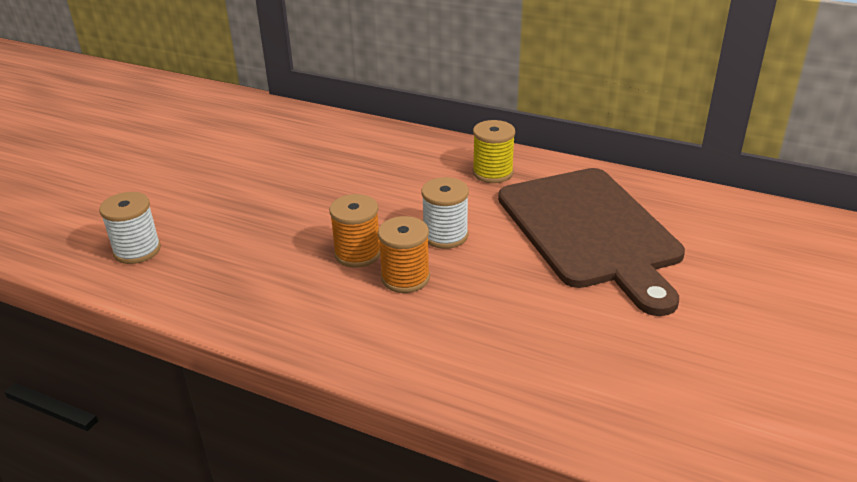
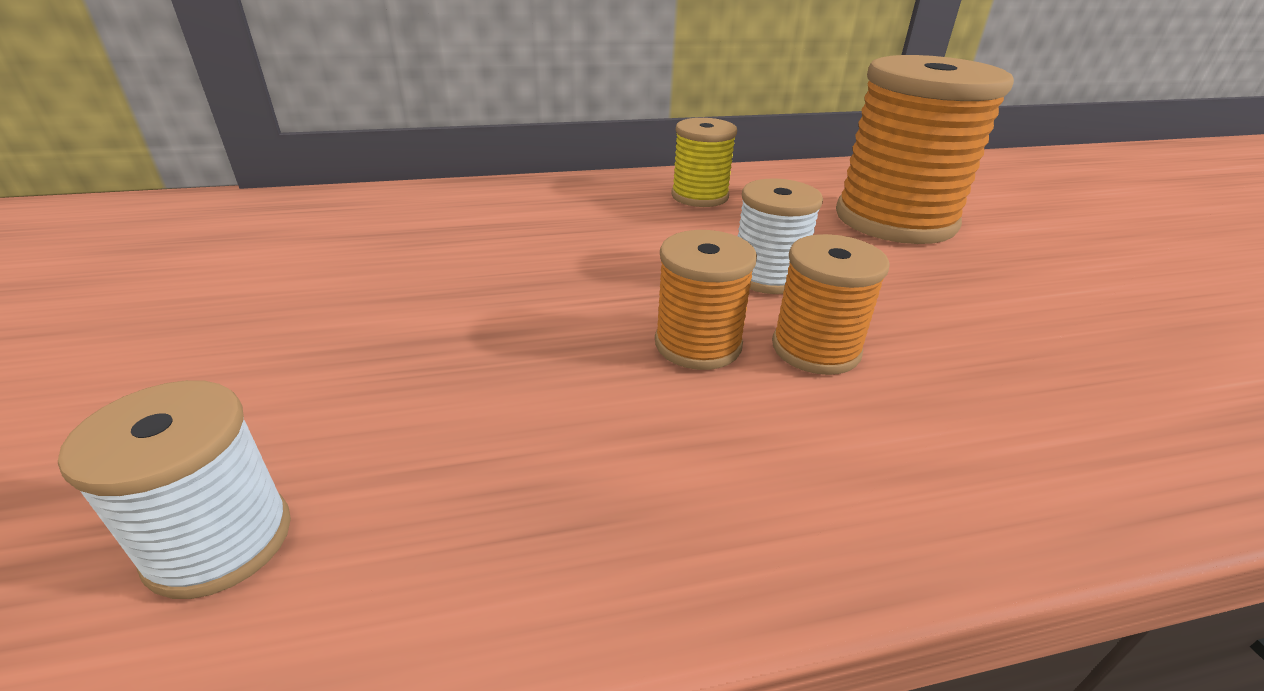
camera: 40 degrees left, 0 degrees up
brown cutting board [498,168,685,316] -> orange spool [836,55,1014,244]

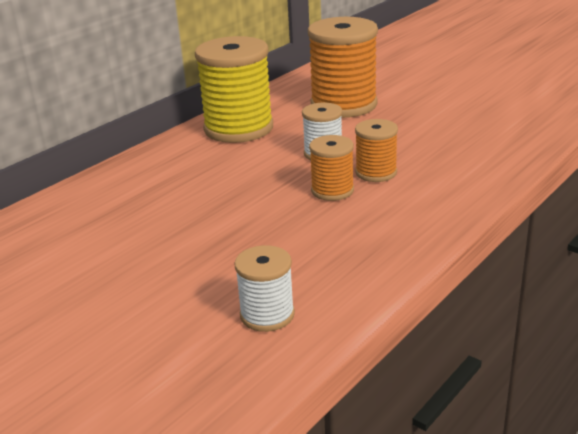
camera: 35 degrees left, 5 degrees down
yellow spool [671,118,737,207] -> yellow spool [195,36,273,143], size x1.92

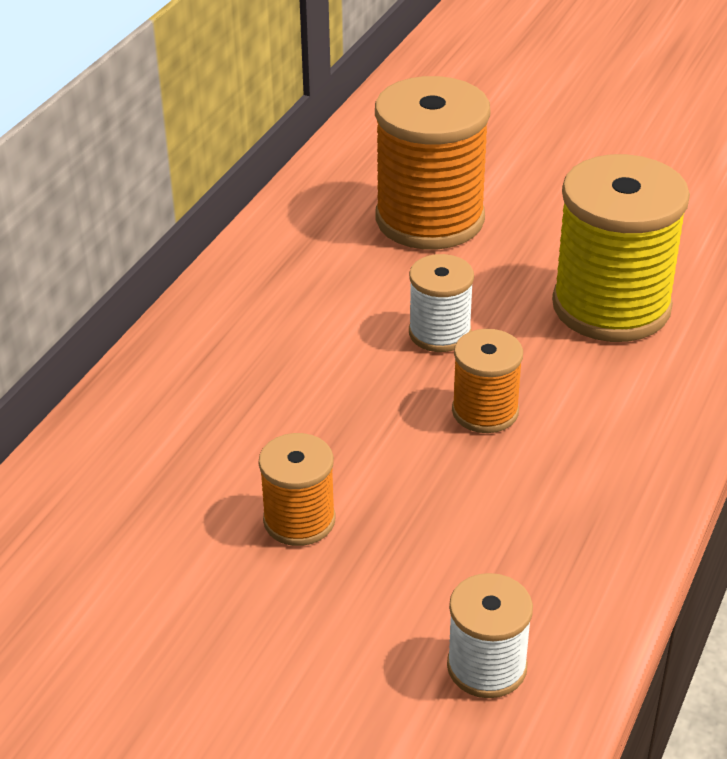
camera: 15 degrees left, 10 degrees up
yellow spool [195,36,273,143] -> yellow spool moved to [552,154,690,342]
orange spool [355,119,398,182] -> orange spool moved to [258,433,336,546]

